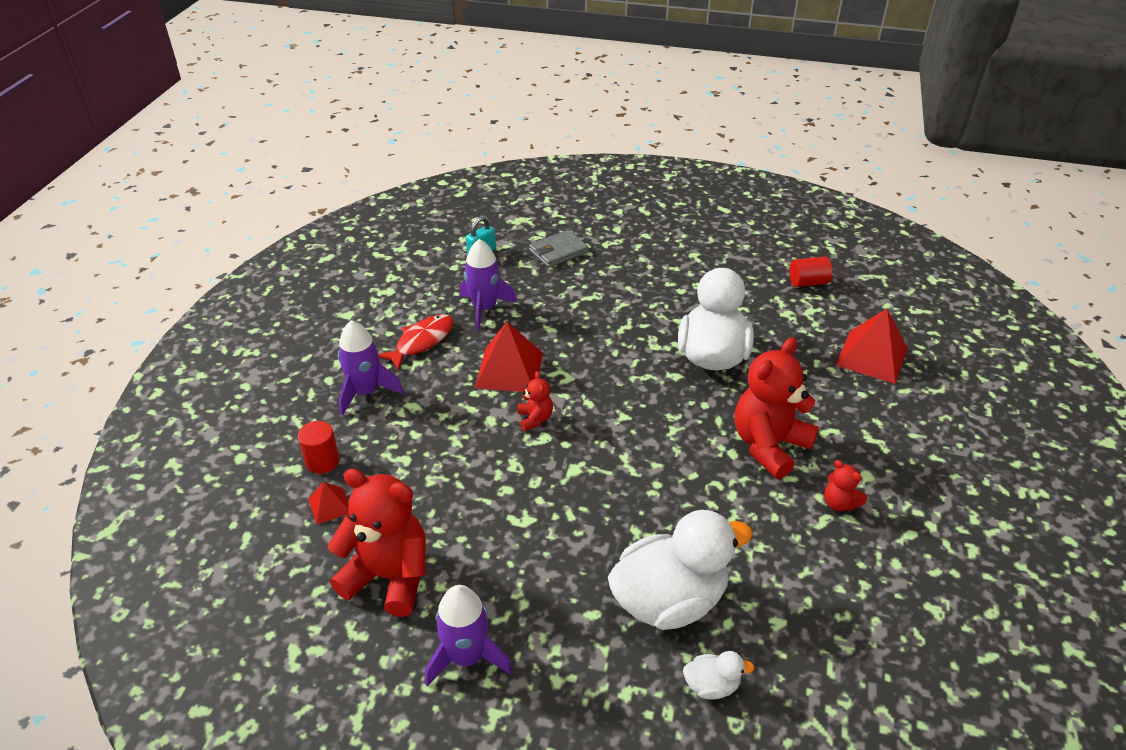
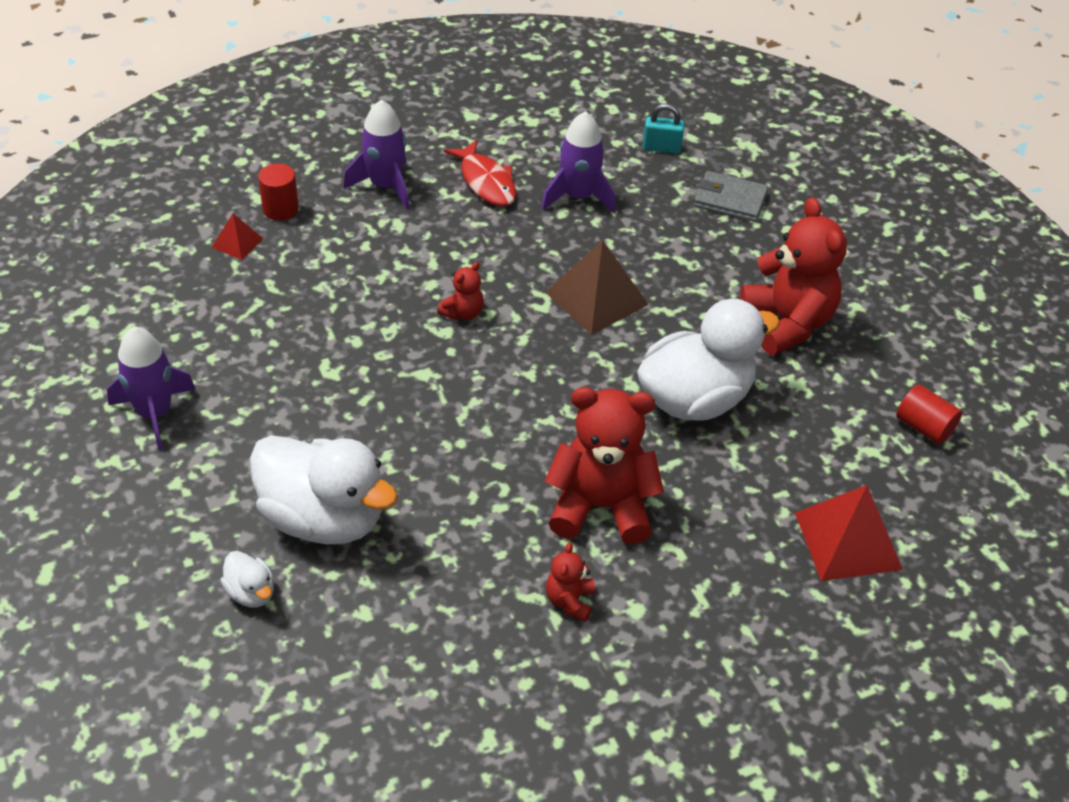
camera: 50 degrees right, 5 degrees up
red teddy bear [328,469,426,617] -> red teddy bear moved to [740,197,847,355]
red fish [378,314,453,371] -> red fish turned 60 degrees clockwise [444,140,516,206]
red pyramid [475,322,543,392] -> none
none -> brown pyramid [546,240,649,335]

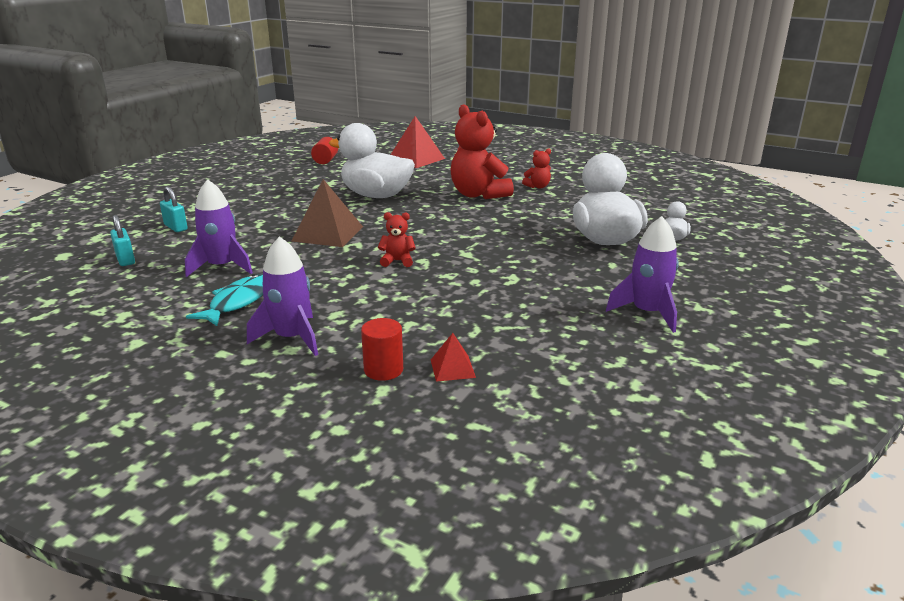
camera: 125 degrees left, 20 degrees down
red fish [444,140,516,206] -> turquoise fish [186,274,263,326]
grey wallet [694,171,768,222] -> turquoise padlock [160,186,188,232]
red teddy bear [740,197,847,355] -> none

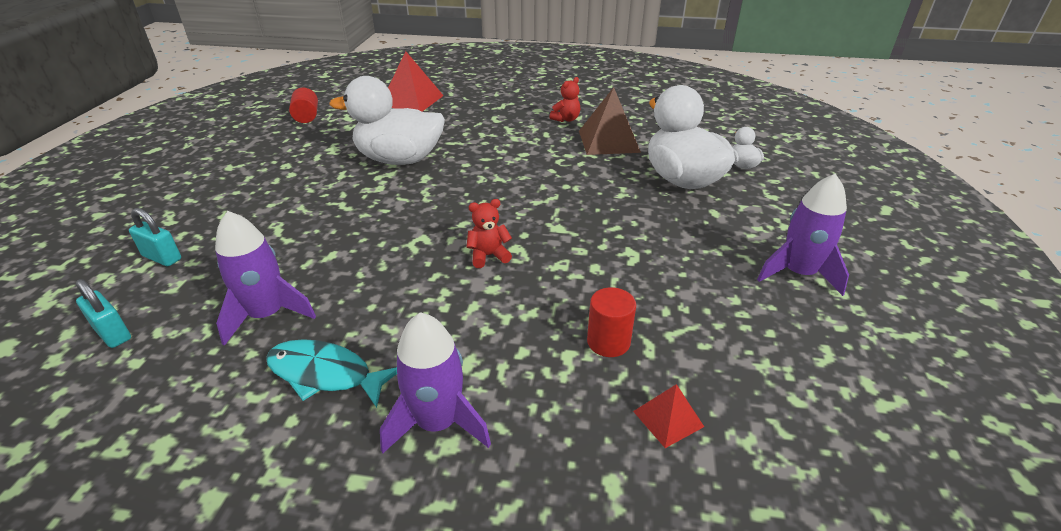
camera: 20 degrees left, 10 degrees up
turquoise fish [186,274,263,326] -> turquoise fish turned 75 degrees counterclockwise [266,339,397,408]
brown pyramid [292,179,363,247] -> brown pyramid moved to [579,87,641,155]
red cylinder [361,318,403,381] -> red cylinder moved to [587,287,636,357]
red teddy bear [450,104,514,199] -> none

